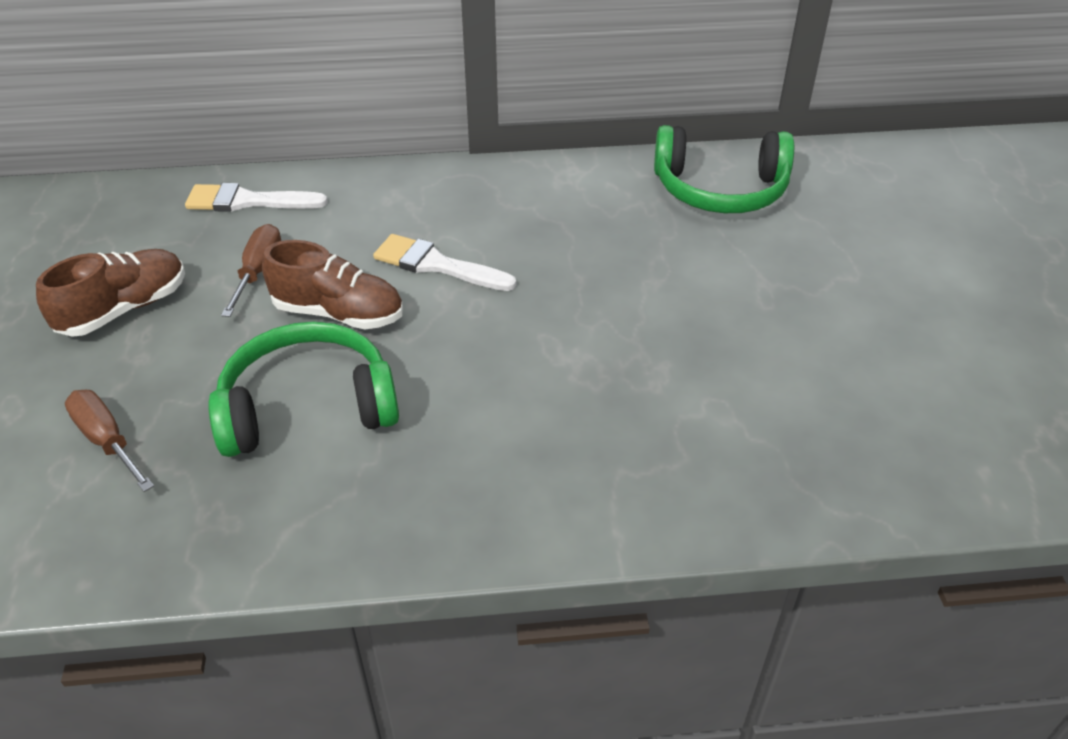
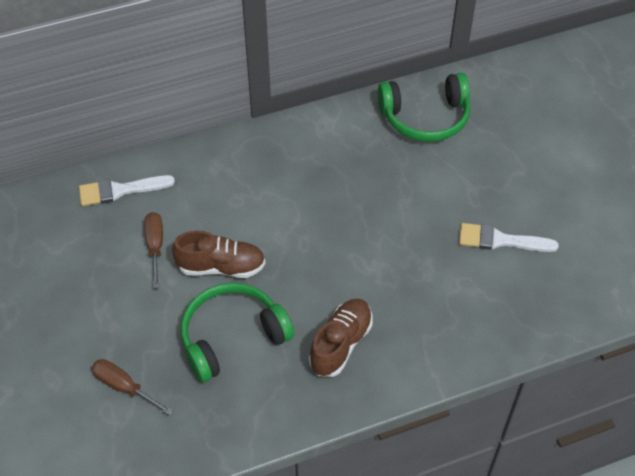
camera: 15 degrees left, 10 degrees up
brown shoe [36,249,185,337] -> brown shoe moved to [309,299,373,377]
white brush [373,234,516,291] -> white brush moved to [459,223,559,252]

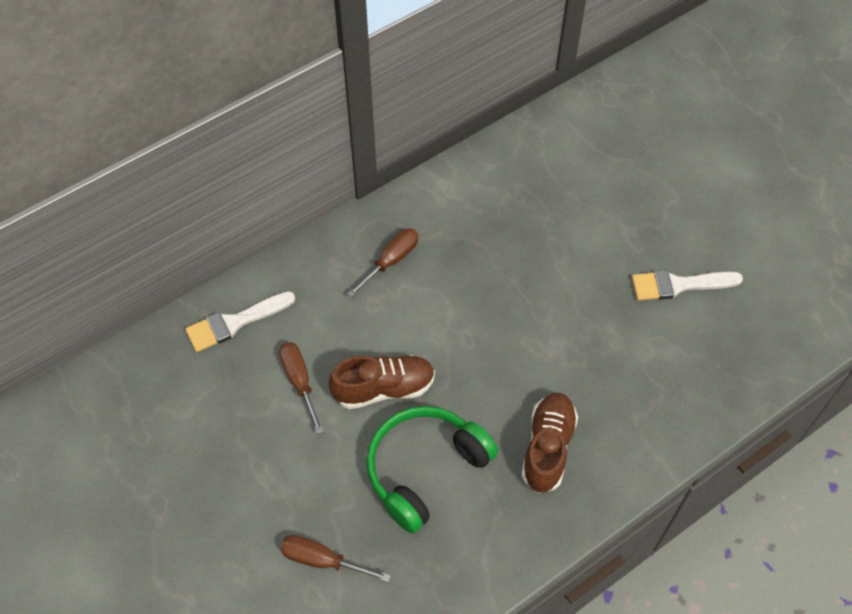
camera: 15 degrees left, 5 degrees up
green headphones [378,73,471,142] -> none
none -> brown screwdriver [347,228,418,298]

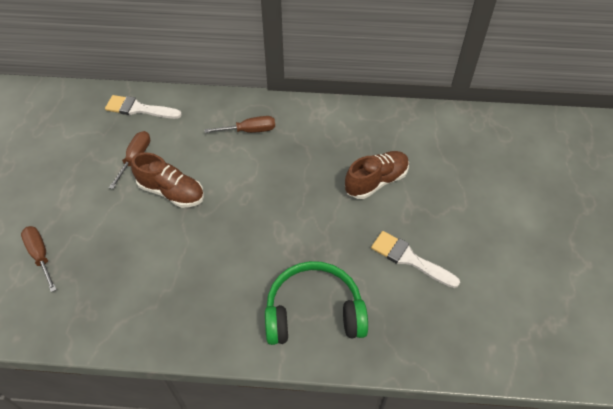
camera: 40 degrees right, 5 degrees down
green headphones [366,406,498,533] -> green headphones moved to [265,261,368,345]
brown shoe [521,393,578,493] -> brown shoe moved to [345,151,409,199]

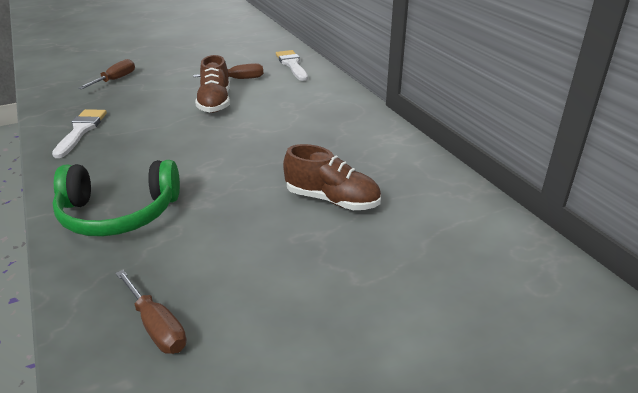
camera: 60 degrees right, 20 degrees down
brown screwdriver [204,116,275,133] -> brown screwdriver moved to [116,270,186,354]
green headphones [265,261,368,345] -> green headphones turned 120 degrees clockwise [53,160,180,237]
white brush [371,231,460,288] -> white brush moved to [52,109,107,158]

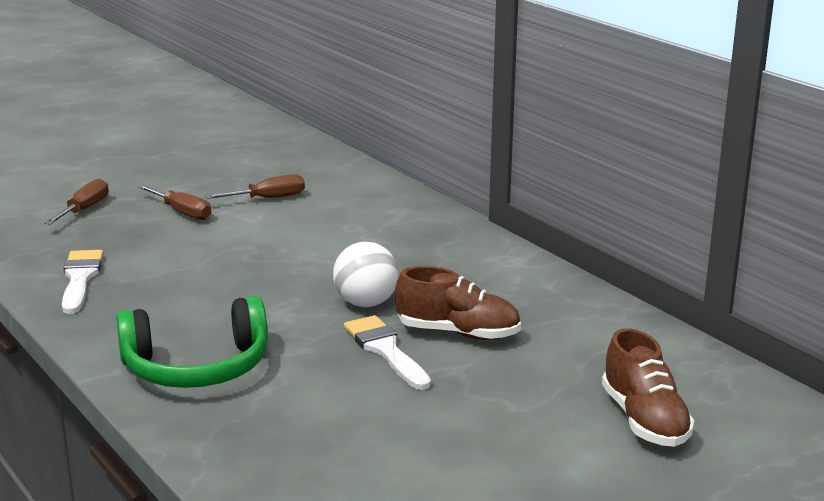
camera: 10 degrees left, 10 degrees down
brown screwdriver [116,270,186,354] -> brown screwdriver moved to [138,185,211,220]
brown shoe [195,55,230,113] -> brown shoe moved to [602,329,695,447]
white brush [276,50,308,81] -> white brush moved to [344,315,431,390]
none -> white ball [333,242,399,307]

